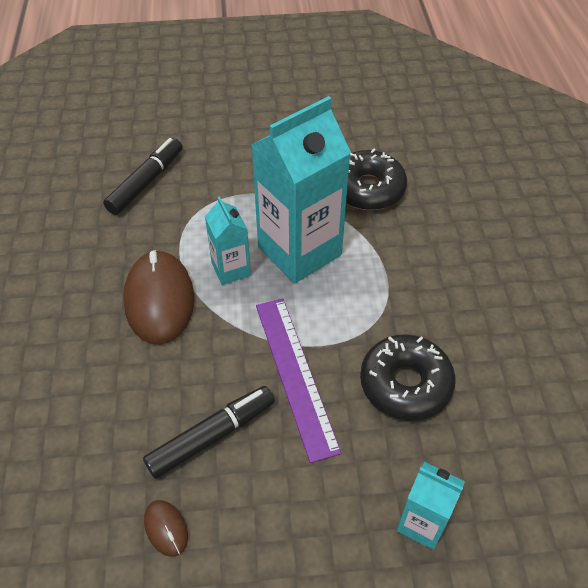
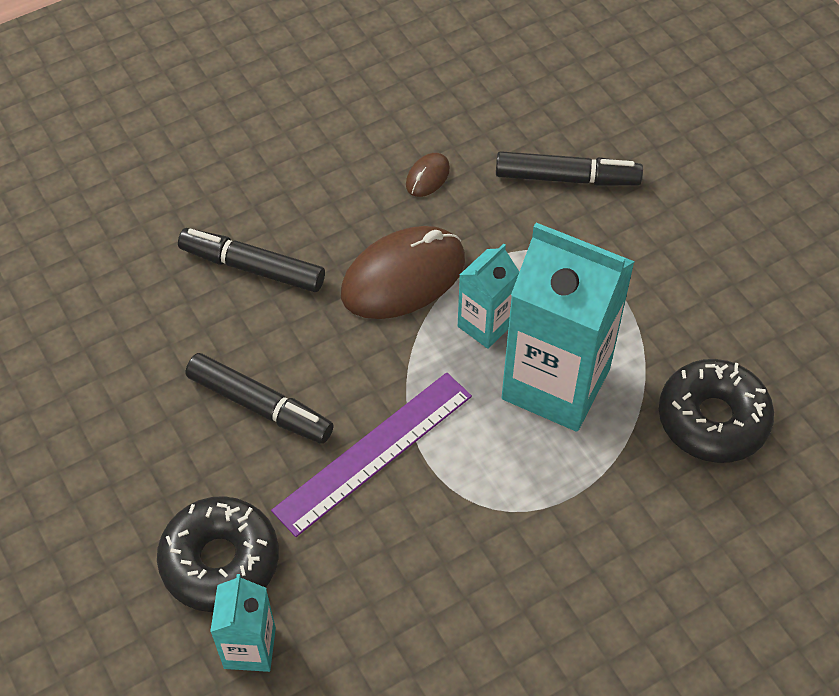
camera: 65 degrees right, 5 degrees up
brown mouse [144,500,188,557] -> brown mouse moved to [406,153,450,197]
black donut [360,334,456,421] -> black donut moved to [157,496,279,612]
none -> black marker [178,228,325,292]

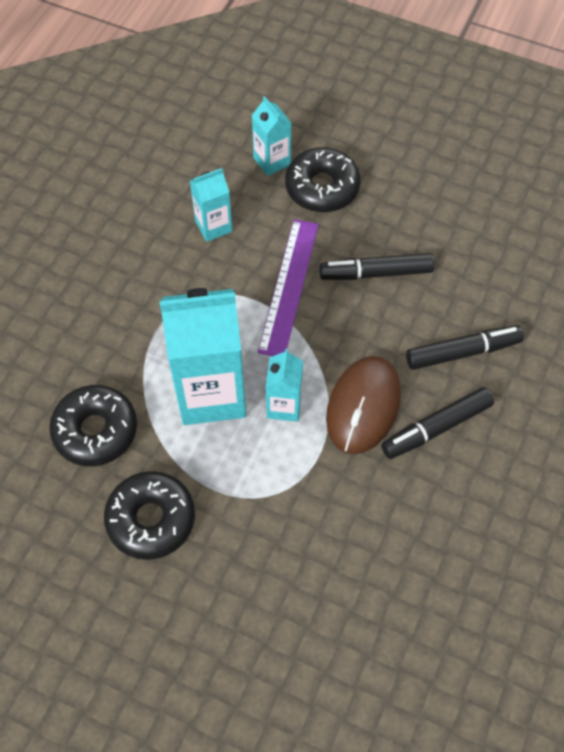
camera: 145 degrees right, 5 degrees up
brown mouse [406,153,450,197] -> none
black marker [496,151,643,186] -> black marker moved to [381,387,494,459]
none -> black donut [104,471,195,560]
none -> turquoise carton [190,168,232,242]

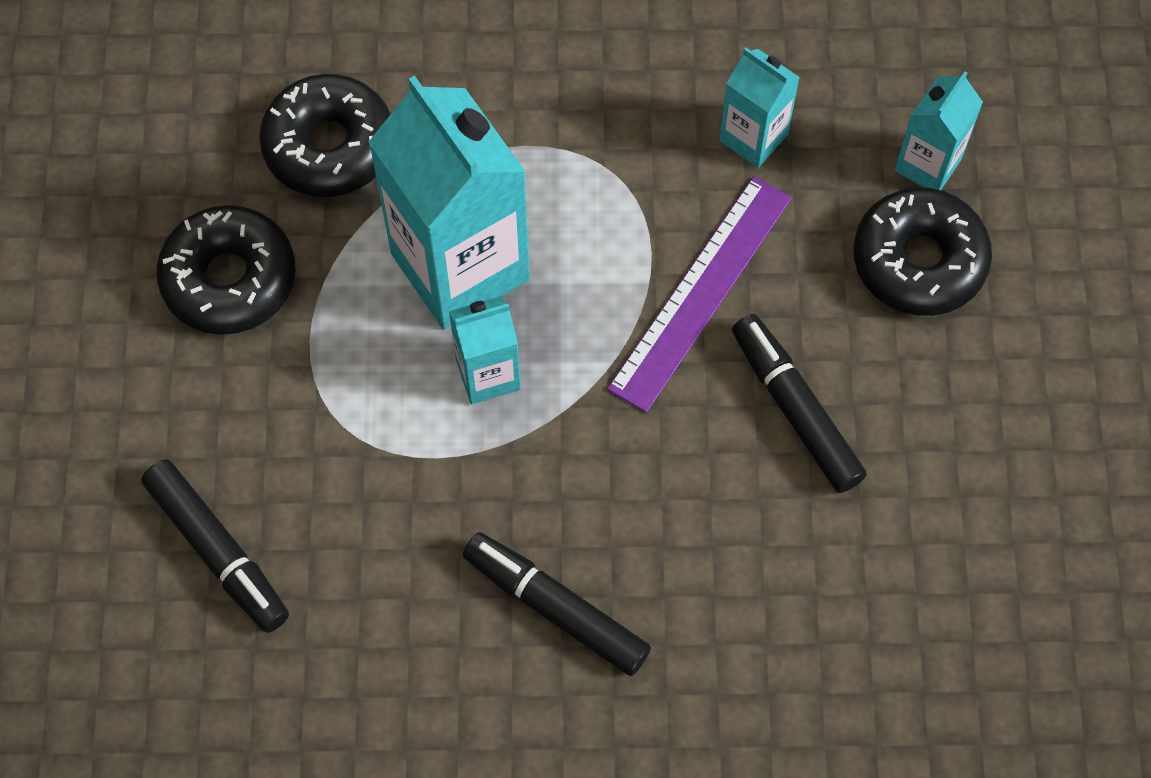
camera: 65 degrees right, 5 degrees up
purple ruler [258,219,319,356] -> purple ruler turned 45 degrees counterclockwise [607,176,792,413]
brown mouse [326,356,401,454] -> none
black marker [406,325,524,370] -> black marker moved to [141,460,289,633]

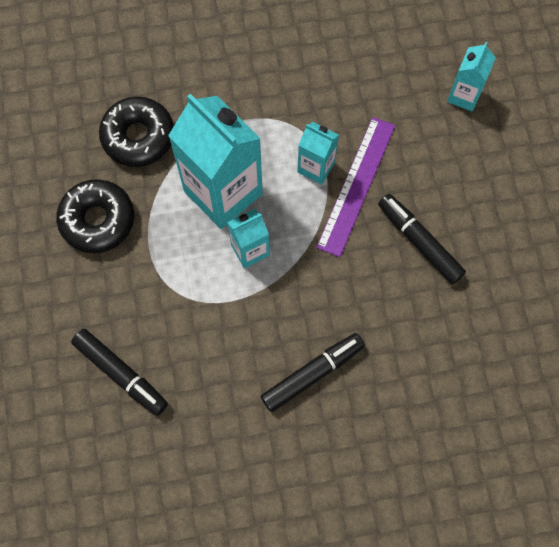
camera: 10 degrees left, 5 degrees up
black marker [463,532,651,676] -> black marker turned 120 degrees clockwise [261,333,365,412]
turquoise carton [719,47,800,168] -> turquoise carton moved to [297,122,339,185]
black donut [853,187,992,316] -> none

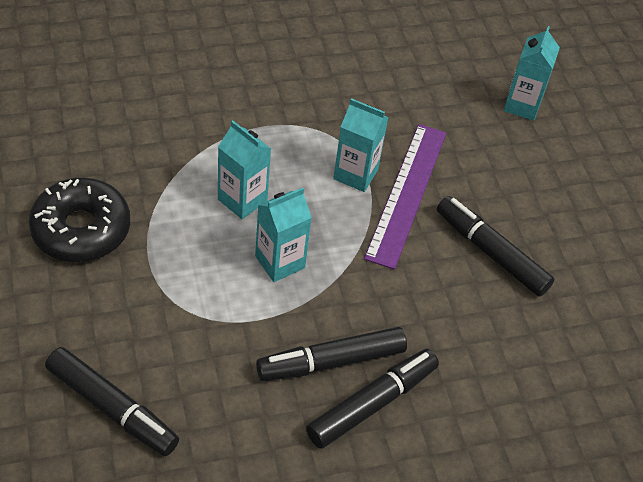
camera: 10 degrees left, 20 degrees down
black donut [99,96,174,167] -> none
turquoise carton [168,94,263,229] -> turquoise carton [218,120,271,219], size x0.50
none -> black marker [256,327,407,381]

